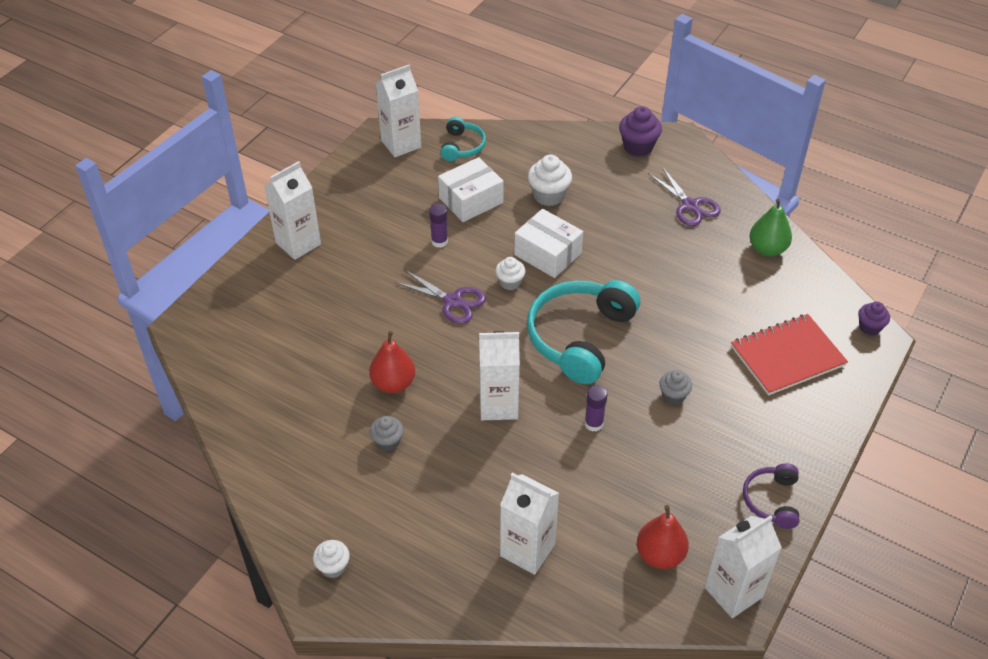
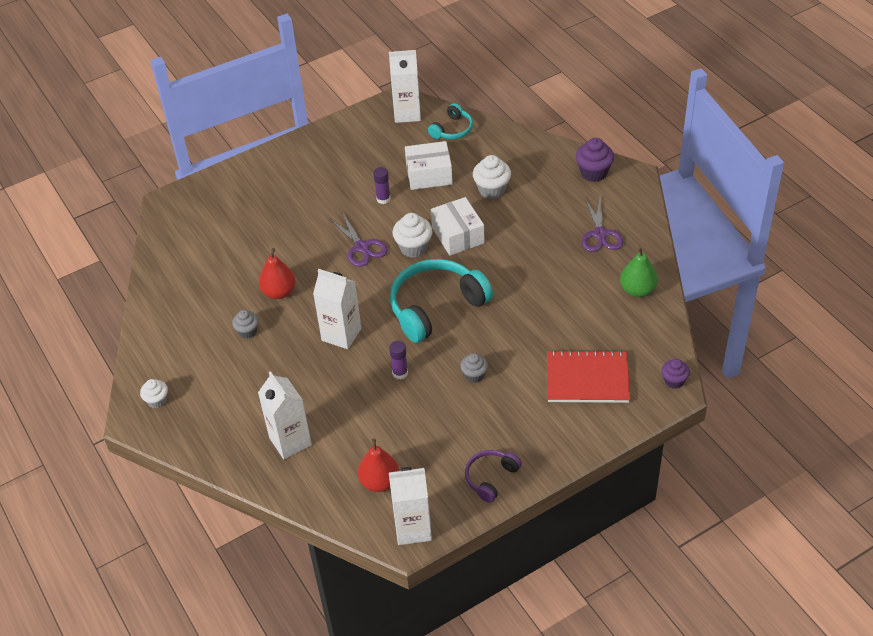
camera: 30 degrees right, 0 degrees up
white carton [264,161,321,260] -> none
white cupcake [495,257,525,290] -> white cupcake [392,213,432,258], size x1.58

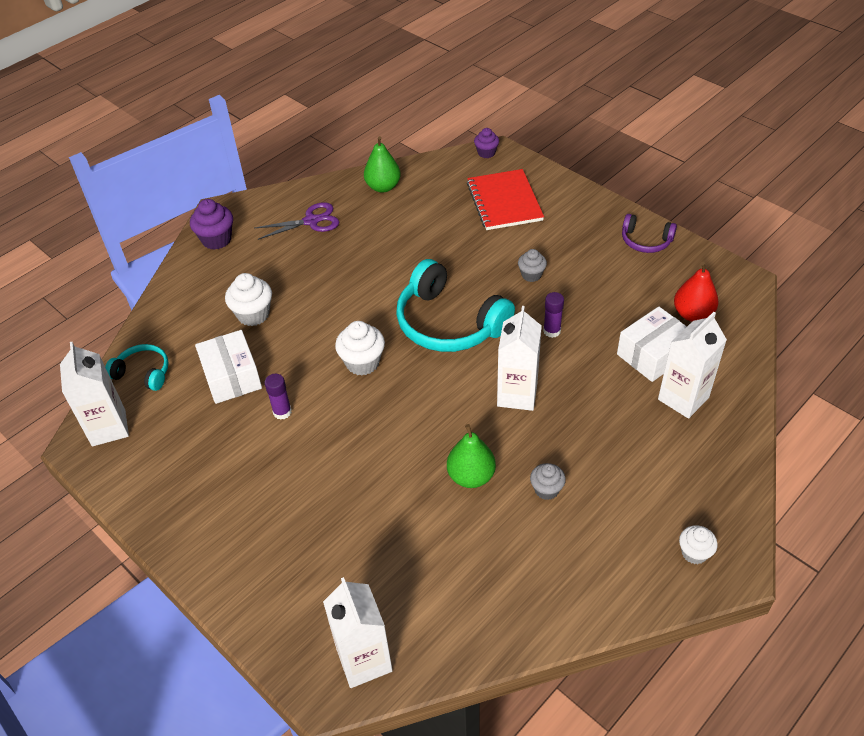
camera: 105 degrees left, 0 degrees up
red pear [259,248,296,299] -> green pear [447,424,496,488]
purple scissors [330,212,388,267] -> none
white carton [389,467,432,545] -> white carton moved to [323,577,393,688]
white box [431,197,485,256] -> white box moved to [617,307,687,382]

